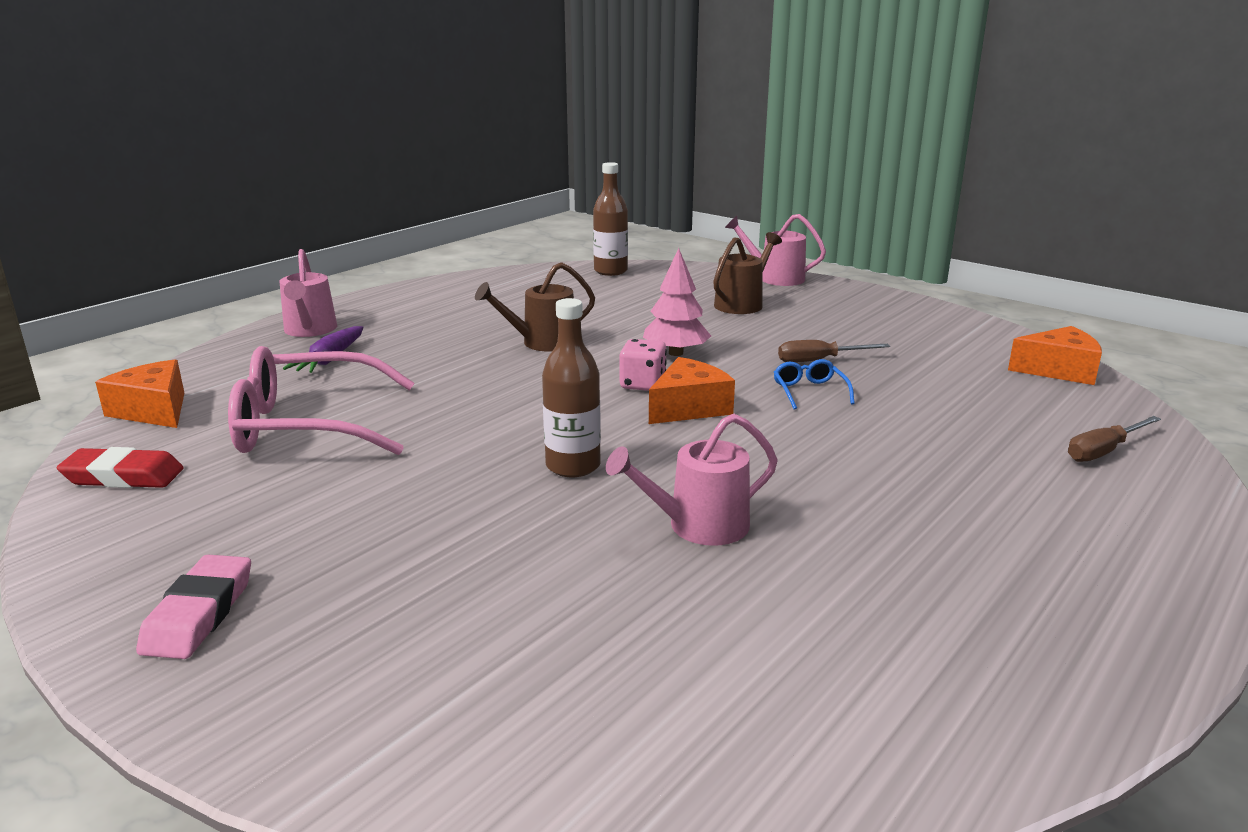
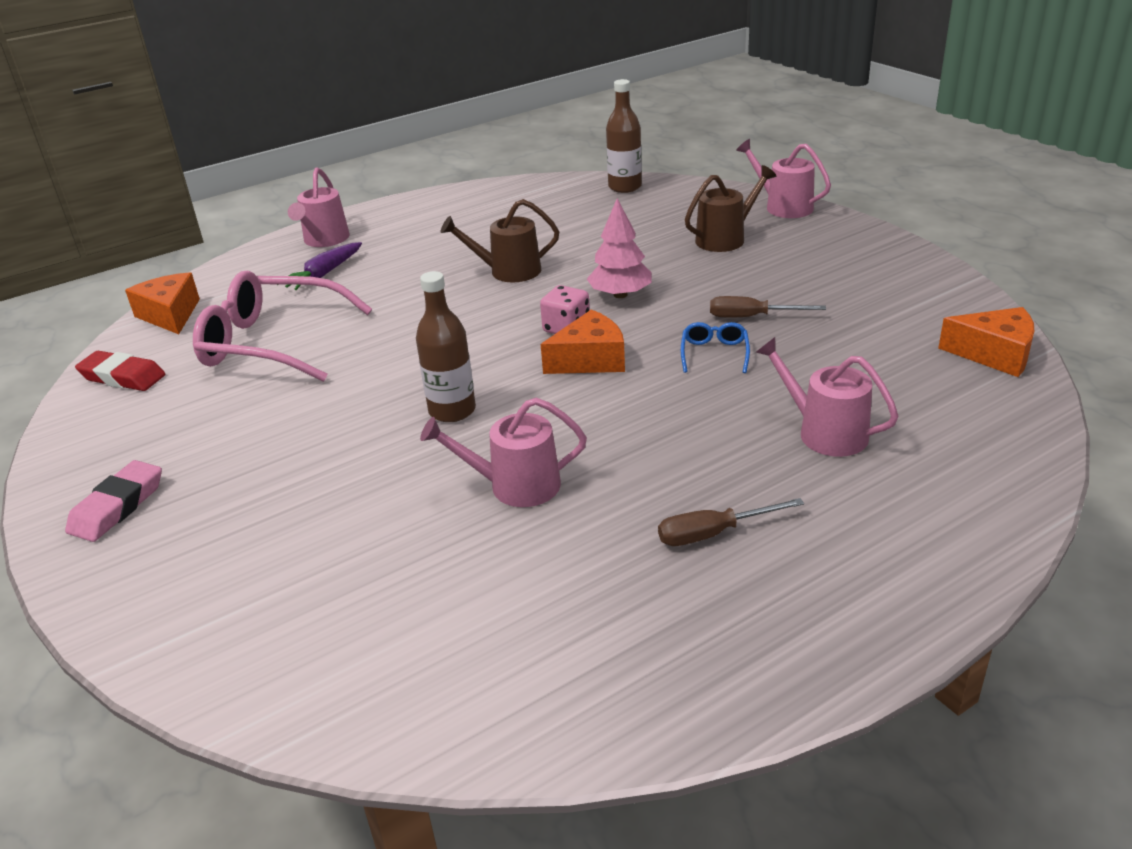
camera: 20 degrees right, 10 degrees up
brown screwdriver [1068,416,1161,462] -> brown screwdriver moved to [658,498,804,546]
none -> pink watering can [756,337,899,457]

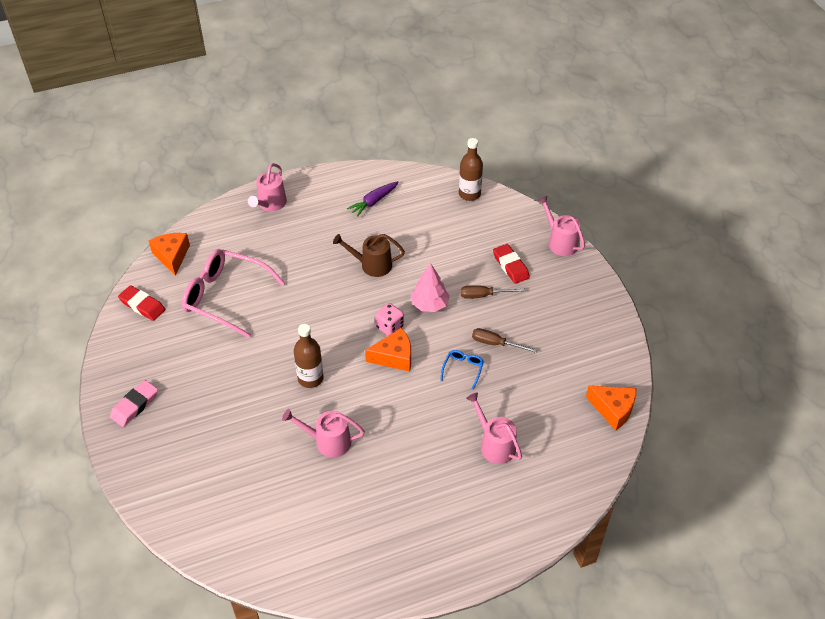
camera: 10 degrees right, 15 degrees up
purple carrot [277,242,362,290] -> purple carrot moved to [347,181,399,217]
brown screwdriver [658,498,804,546] -> brown screwdriver moved to [461,285,524,299]
brown watering can [685,165,776,252] -> red eraser [493,244,530,284]

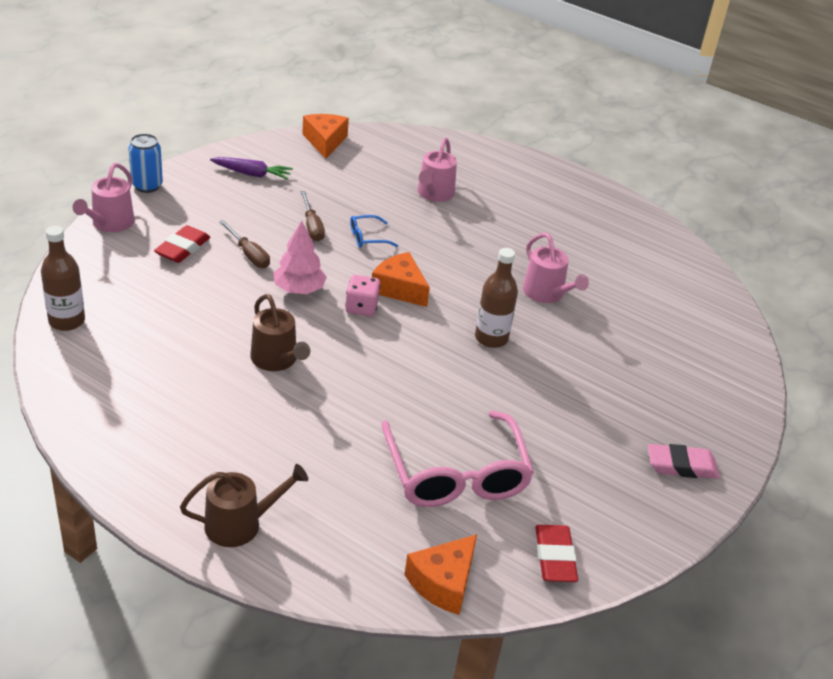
camera: 130 degrees left, 10 degrees down
pink watering can [248,163,287,211] -> brown watering can [180,464,308,547]
purple carrot [347,181,399,217] -> purple carrot moved to [210,157,293,180]
none -> blue can [128,134,163,193]

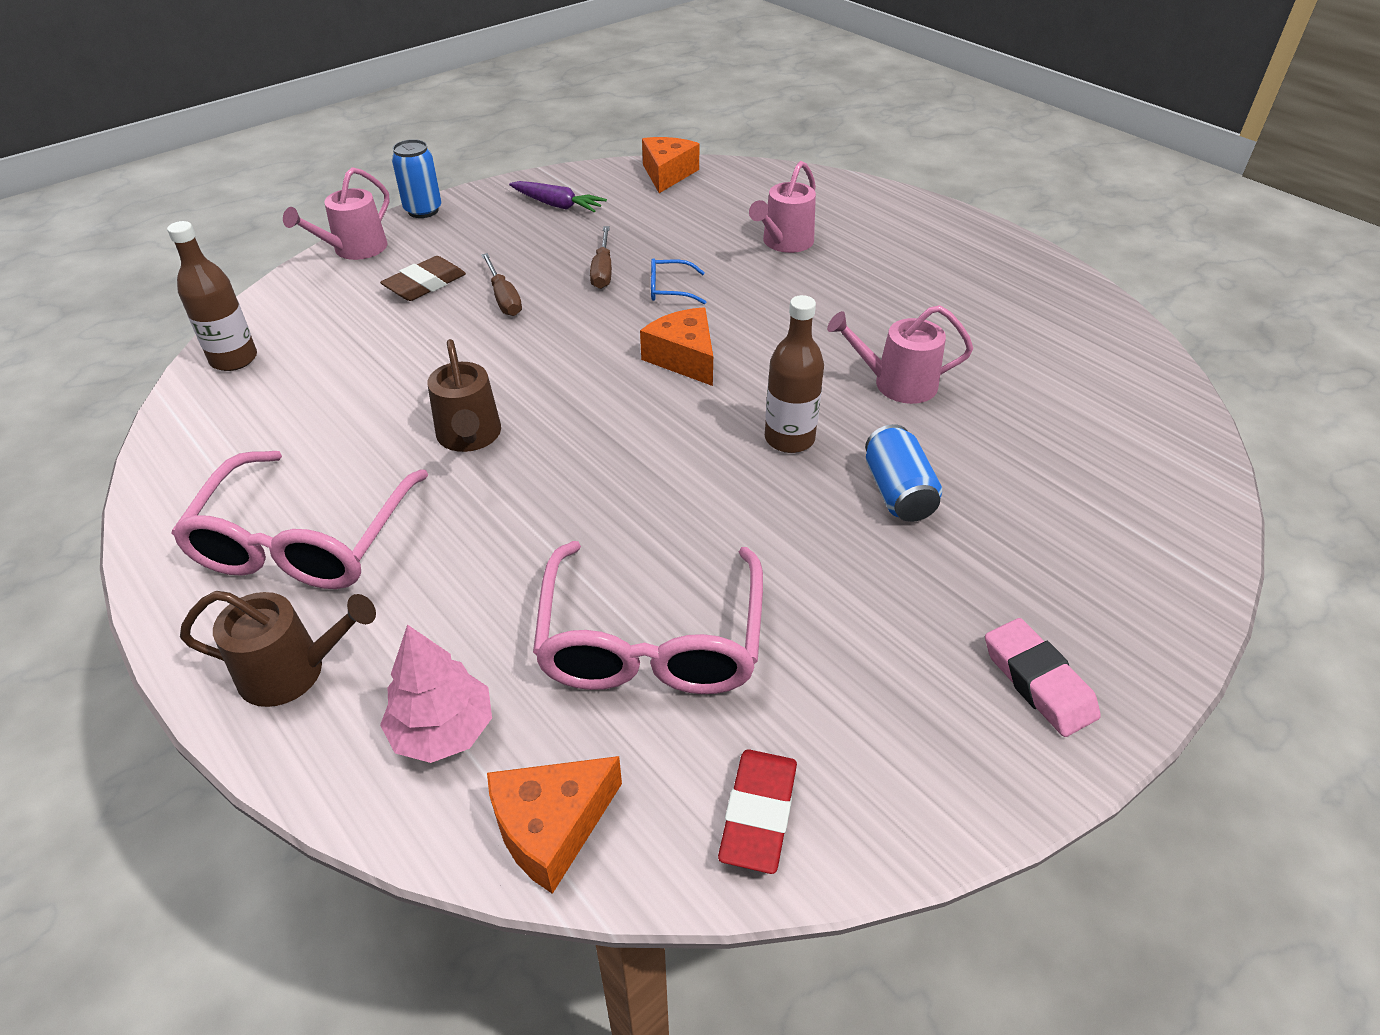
camera: 20 degrees right, 5 degrees up
red eraser [154,225,210,263] -> brown eraser [380,256,466,301]
pink tree [273,221,327,294] -> pink tree moved to [380,624,492,763]
pink dice [345,275,380,316] -> none
pink watering can [523,233,589,303] -> pink watering can turned 105 degrees clockwise [827,305,973,404]
pink eraser [648,444,719,479] -> pink eraser turned 45 degrees clockwise [985,618,1101,737]
none -> pink glasses [171,451,428,589]
none -> blue can [865,424,942,522]

